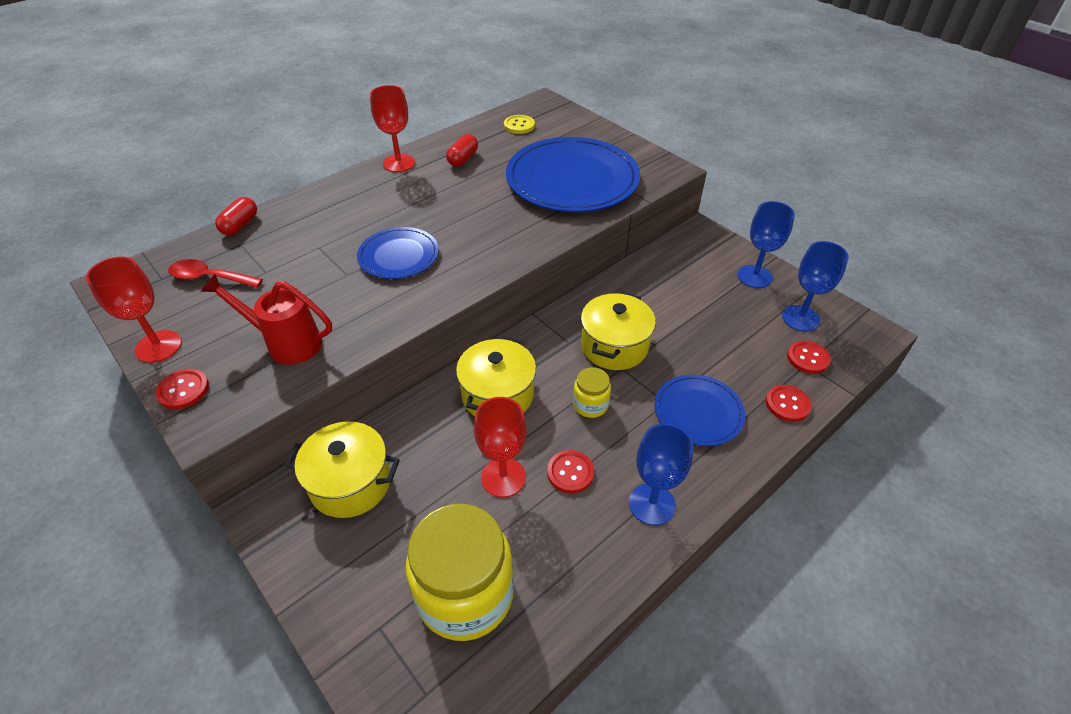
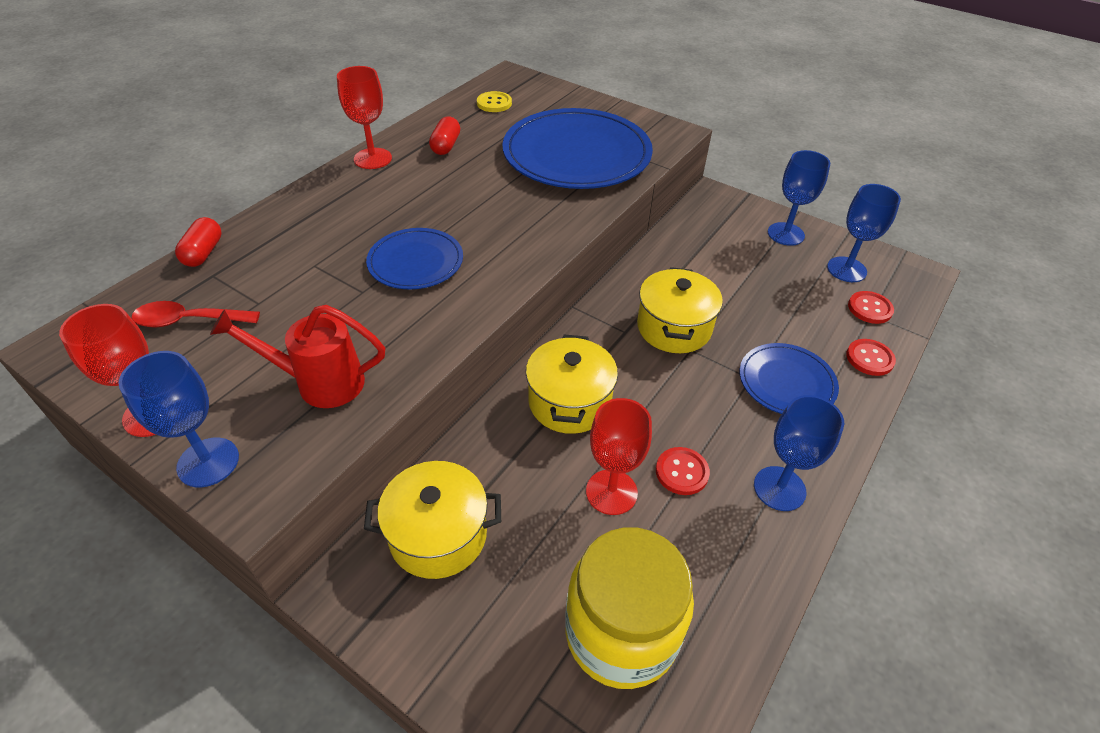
camera: 15 degrees left, 0 degrees up
red button [156,369,209,409] -> blue goblet [119,351,239,488]
yellow jar [573,367,611,418] -> none

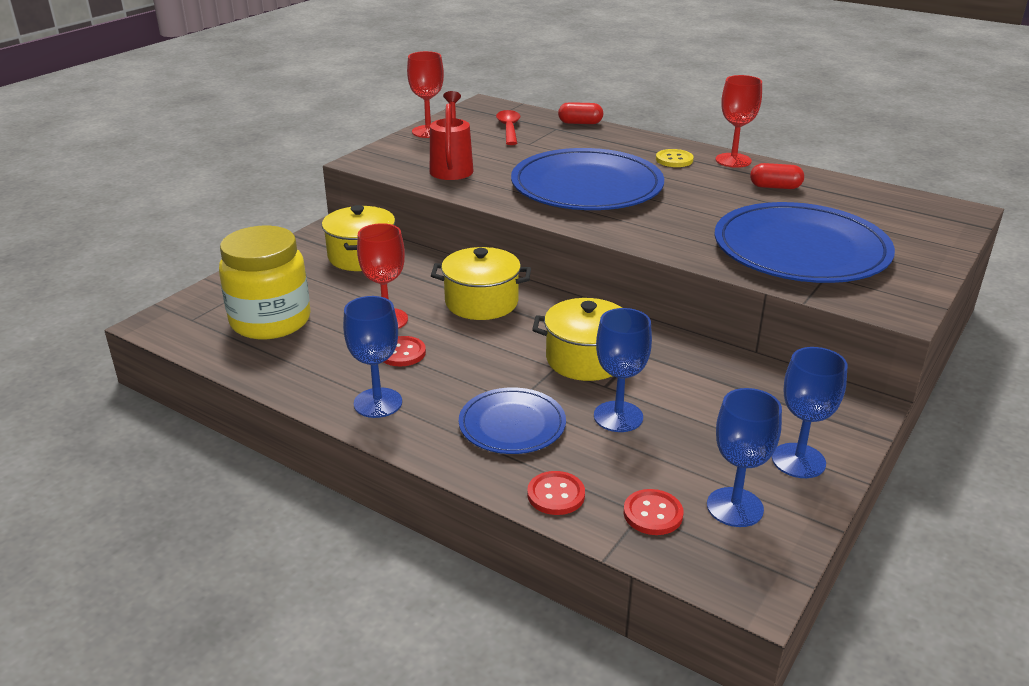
camera: 90 degrees right, 15 degrees down
blue goblet [119,351,239,488] -> blue goblet moved to [594,308,652,432]
blue plate [366,228,463,289] -> blue plate [511,148,664,210], size x1.88
yellow button [477,91,512,112] -> yellow button moved to [656,149,694,167]

